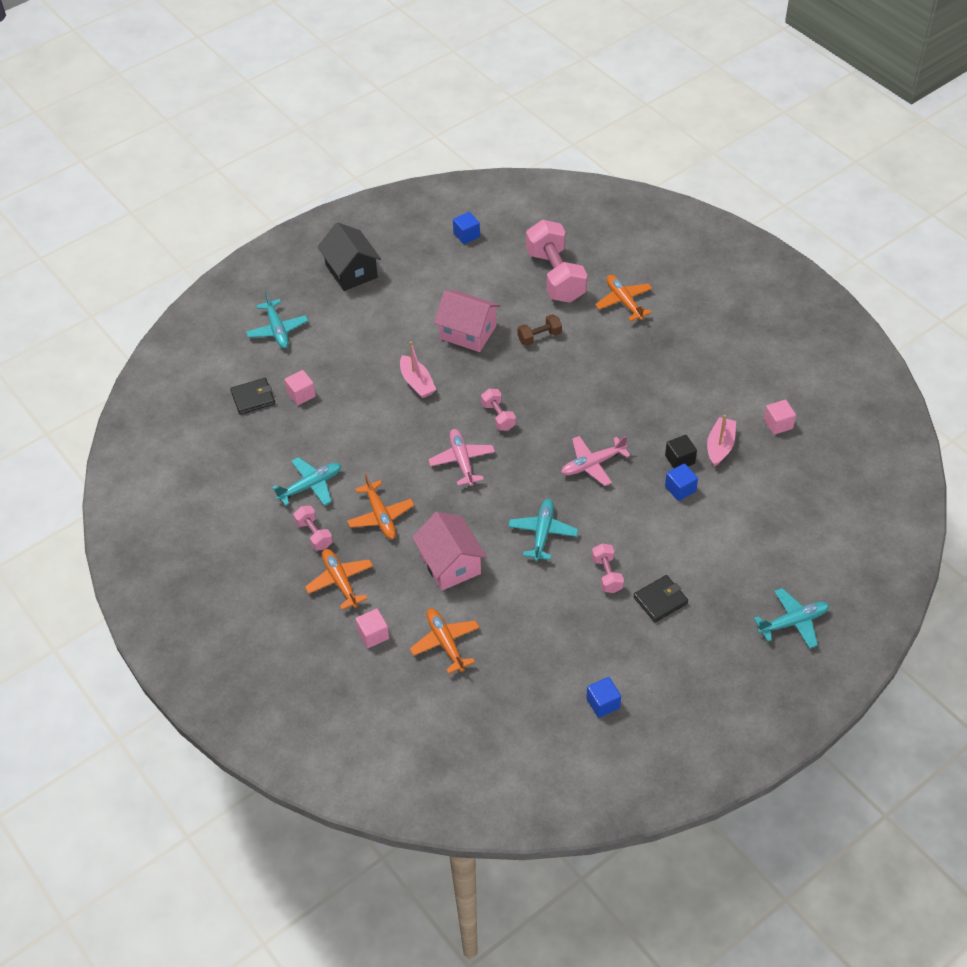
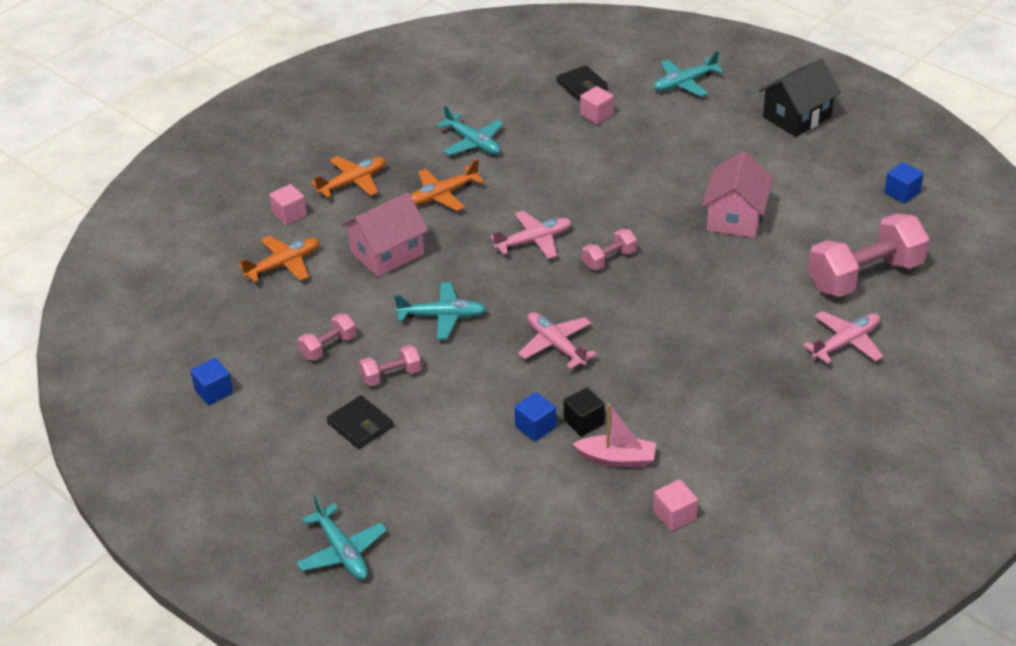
camera: 80 degrees right, 10 degrees down
pink dumbbell [293,506,333,551] -> pink dumbbell moved to [298,314,356,360]
pink boat [400,341,436,398] -> none
brown dumbbell [517,314,562,346] -> none
orange plane [595,275,652,321] -> pink plane [803,311,883,364]

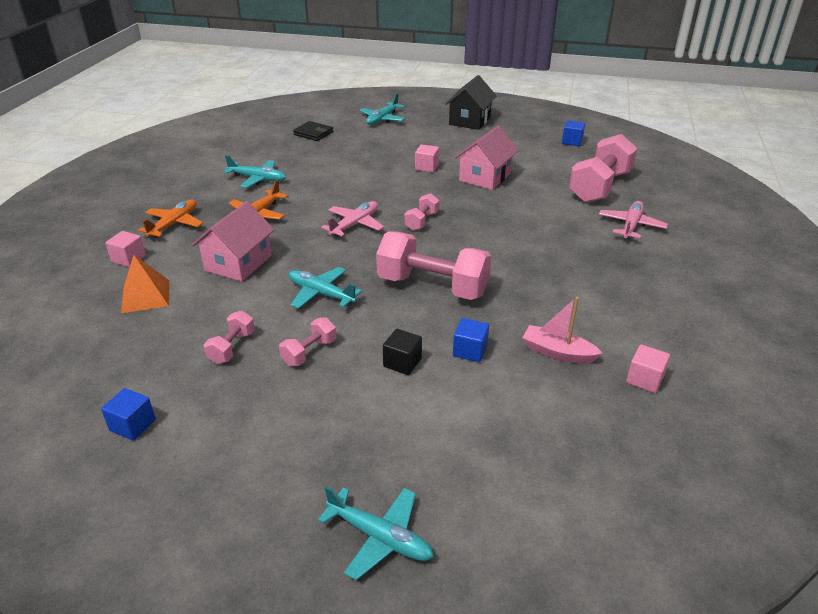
camera: 30 degrees left, 5 degrees down
orange plane [239,236,320,282] -> orange pyramid [121,255,169,313]
black wallet [327,395,393,449] -> none
turquoise plane [394,283,486,339] -> turquoise plane turned 120 degrees counterclockwise [289,267,362,309]
pink plane [518,312,597,369] -> pink dumbbell [376,231,491,300]
black cube [564,388,605,436] -> black cube moved to [383,329,422,375]
pink boat [573,404,656,467] -> pink boat turned 135 degrees counterclockwise [523,297,602,363]
pink cube [580,86,614,124] -> pink cube moved to [415,144,439,172]
pink house [702,151,773,238] -> pink house turned 45 degrees clockwise [455,125,519,190]

